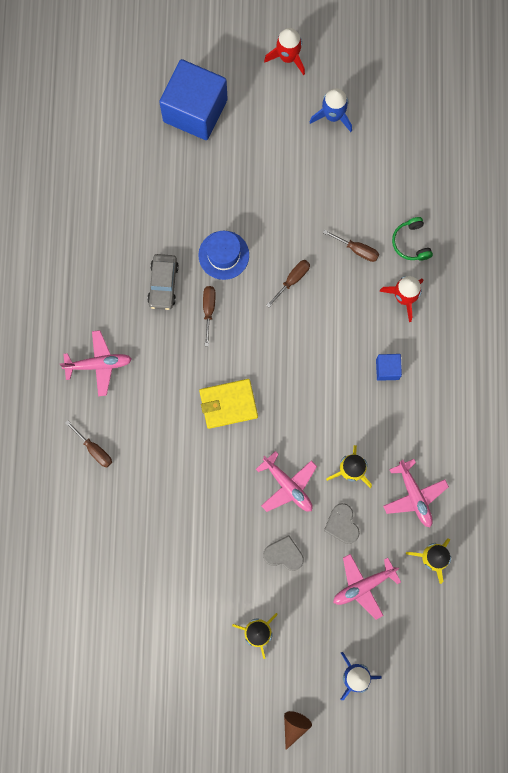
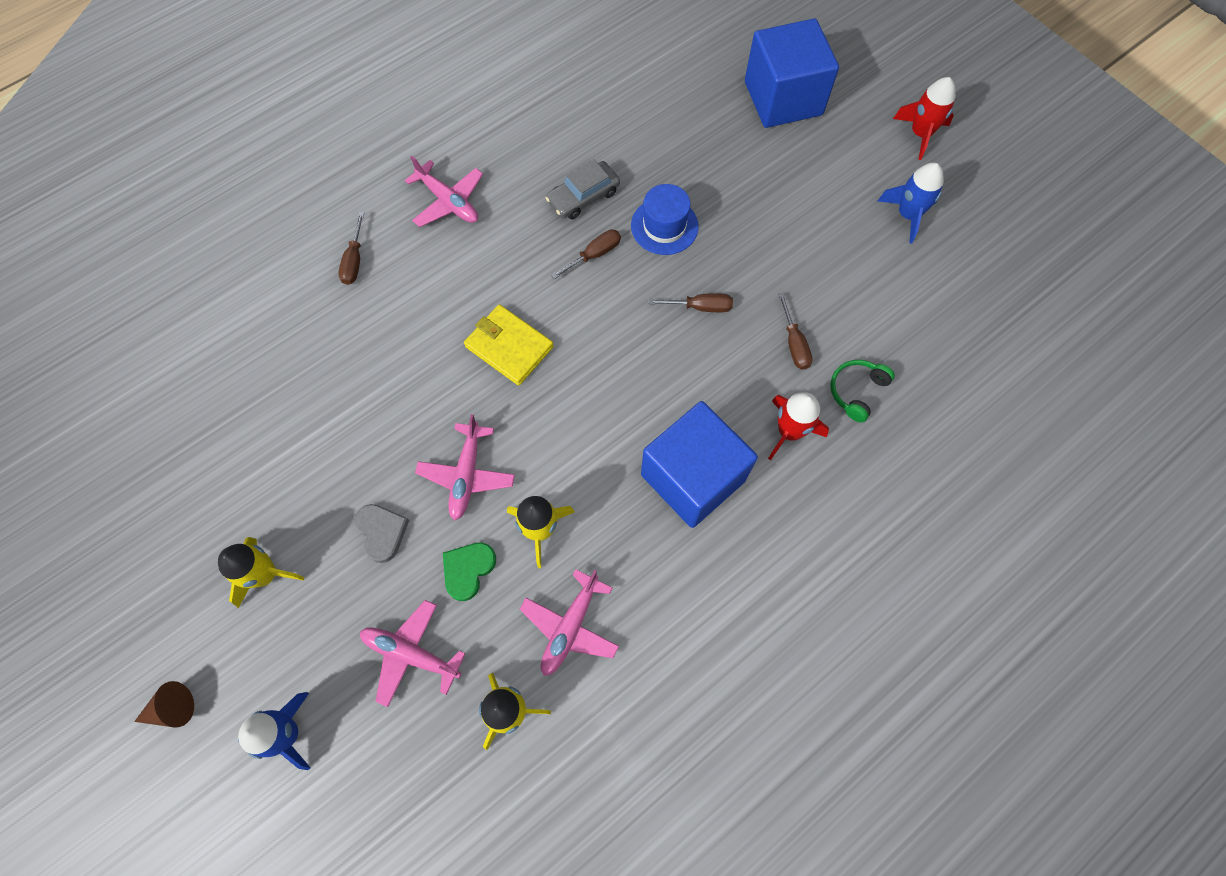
camera: 50 degrees right, 10 degrees down
grey heart [324,503,360,544] -> green heart [443,543,496,601]
blue cube [376,354,402,381] -> blue cube [641,401,758,528], size x2.31

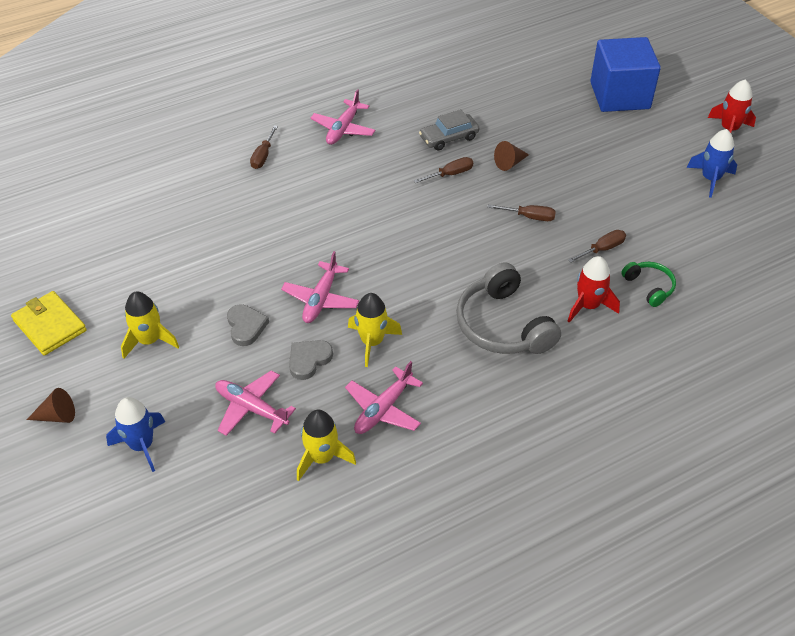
camera: 10 degrees right, 20 degrees down
pink plane [405,156,483,227] -> pink plane turned 60 degrees clockwise [310,89,375,145]
green heart [443,543,496,601] -> grey heart [289,340,333,380]
yellow wallet [464,304,554,386] -> yellow wallet moved to [11,291,87,355]
blue hat [631,184,699,255] -> brown cone [494,141,529,171]
blue cube [641,401,758,528] -> grey headphones [456,262,561,354]
brown screwdriver [778,293,813,370] -> brown screwdriver turned 120 degrees counterclockwise [568,230,626,263]
green headphones [830,360,895,422] -> green headphones turned 105 degrees clockwise [621,262,676,307]

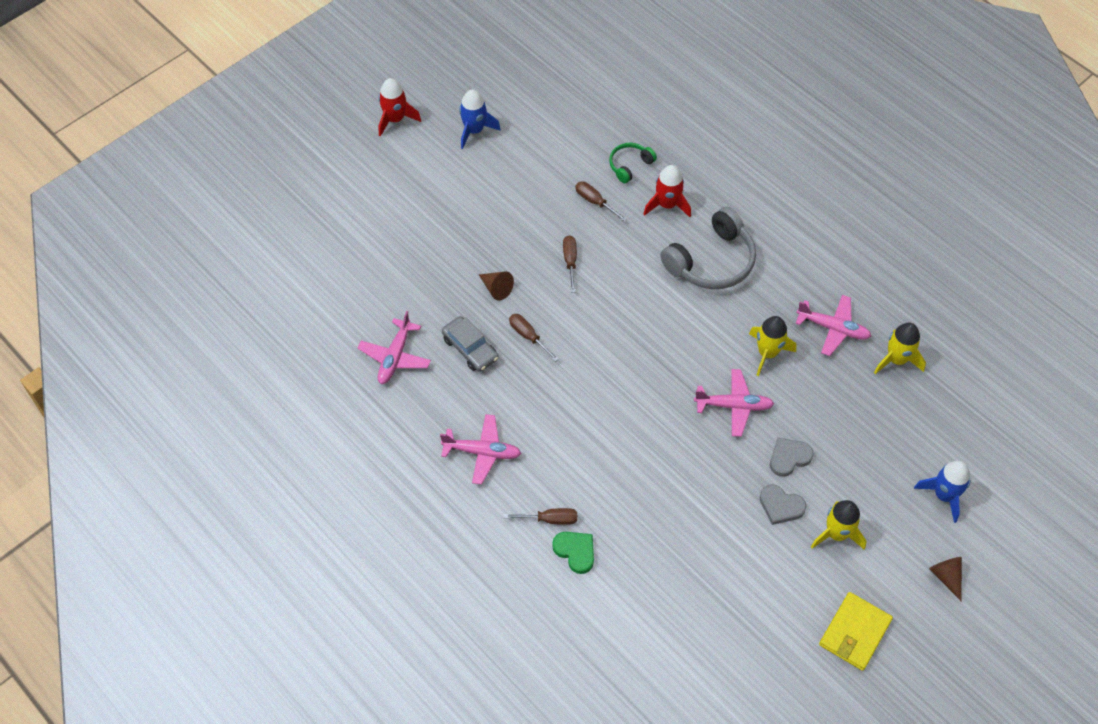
camera: 105 degrees left, 10 degrees up
pink plane [215,370,296,436] -> pink plane moved to [358,311,431,384]
grey heart [289,340,333,380] -> grey heart moved to [760,484,806,525]
blue cube [590,37,661,112] -> none
none -> green heart [552,532,594,574]

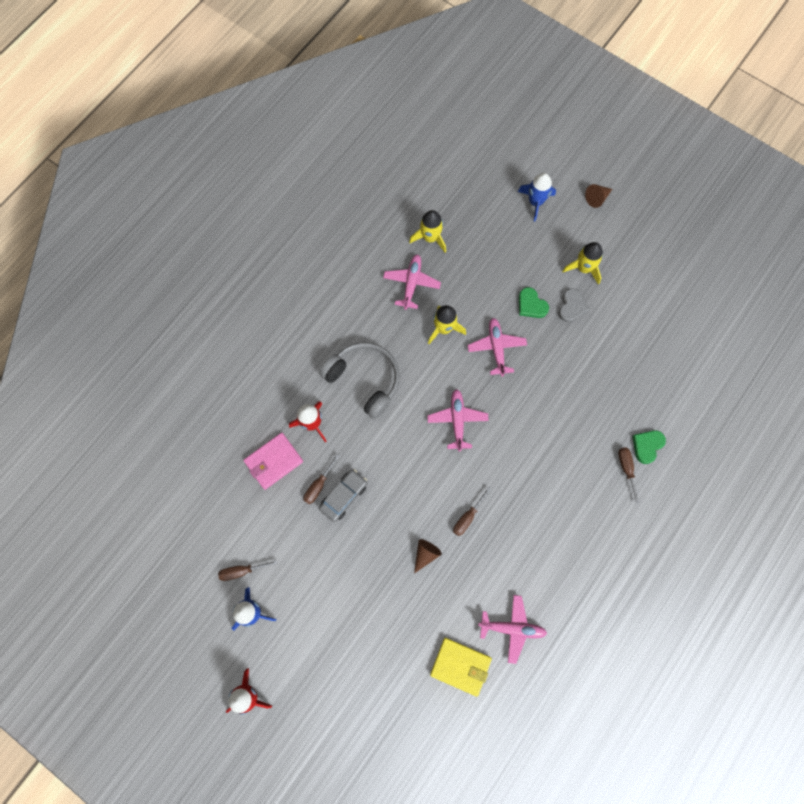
camera: 100 degrees left, 15 degrees up
pink plane [440,414,521,485] -> pink plane moved to [427,389,489,451]
grey car [442,316,499,372] -> grey car moved to [319,469,367,522]
brown screwdriver [563,236,577,293] -> brown screwdriver moved to [218,560,278,581]
green headphones [609,143,657,183] -> pink wallet [243,433,303,490]
grey heart [770,437,814,477] -> green heart [519,287,549,318]
yellow wallet [819,592,893,671] -> yellow wallet moved to [430,638,492,697]

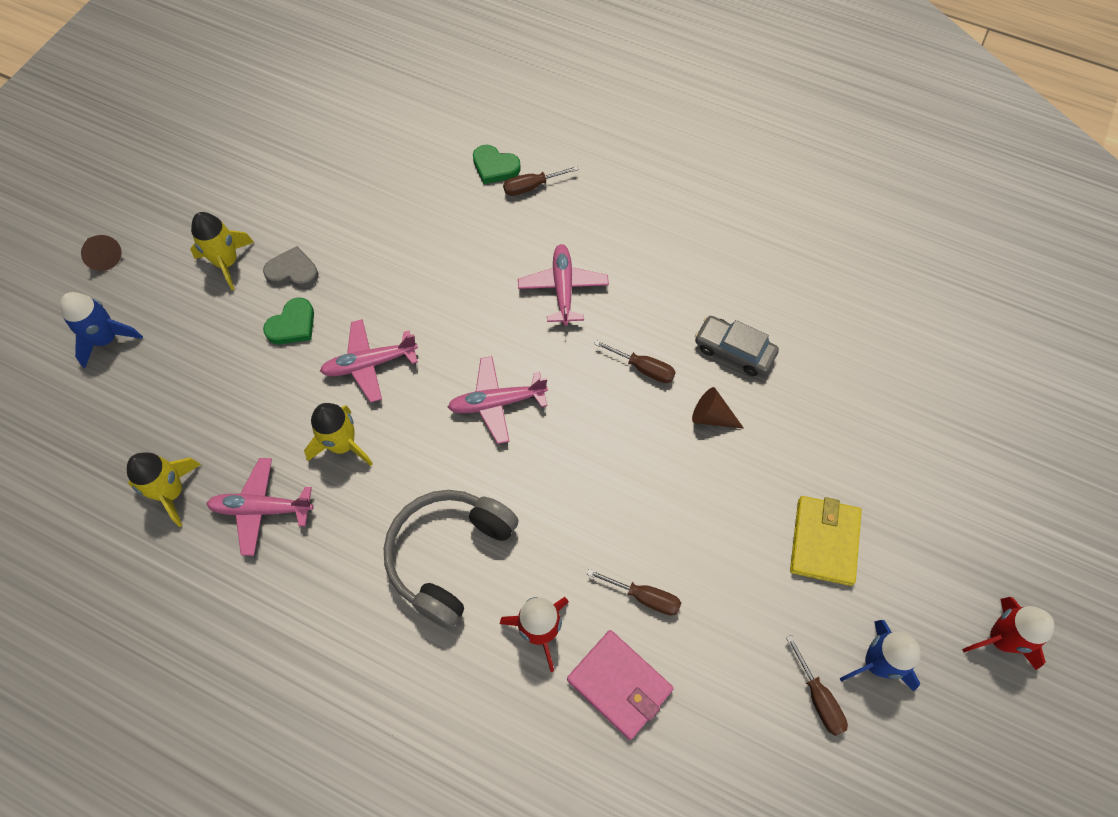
camera: 100 degrees left, 10 degrees down
grey car [319,469,367,522] -> grey car moved to [695,316,779,376]
yellow wallet [430,638,492,697] -> yellow wallet moved to [790,496,862,586]
pink plane [478,595,547,664] -> pink plane moved to [518,244,609,326]

